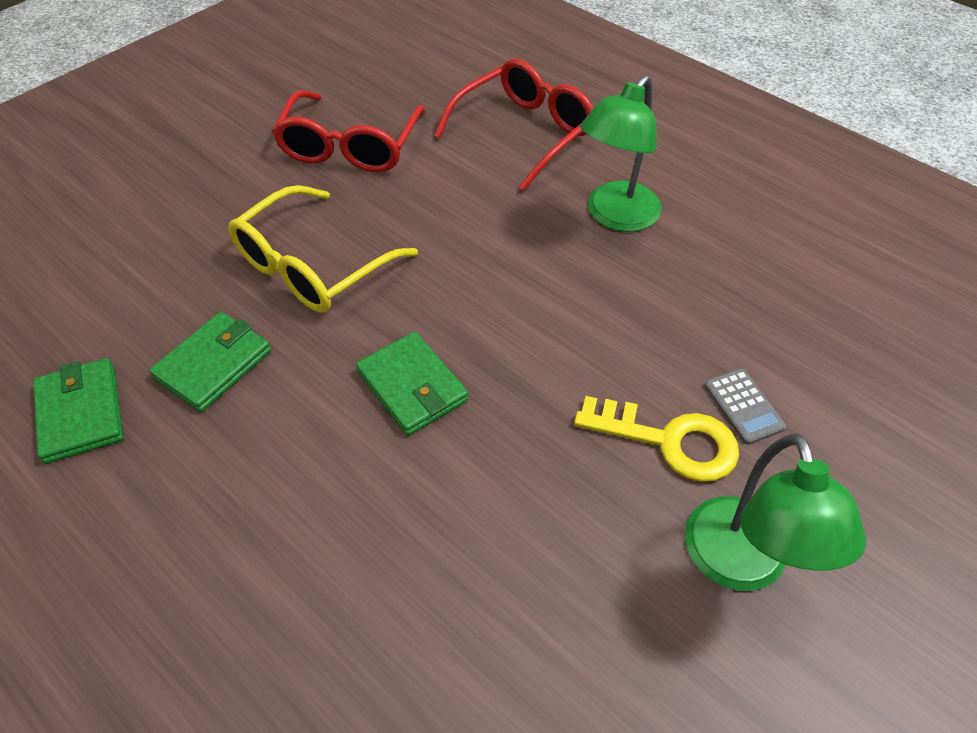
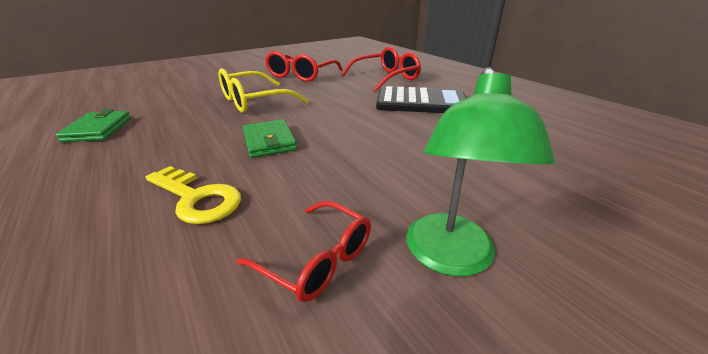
camera: 15 degrees right, 20 degrees down
green wallet [149,312,271,412] -> none
yellow key [574,396,739,482] -> yellow key moved to [146,166,241,224]
green lamp [580,75,662,232] -> black calculator [376,86,466,113]
grey calculator [704,369,786,445] -> none
none -> red glasses [236,201,371,302]

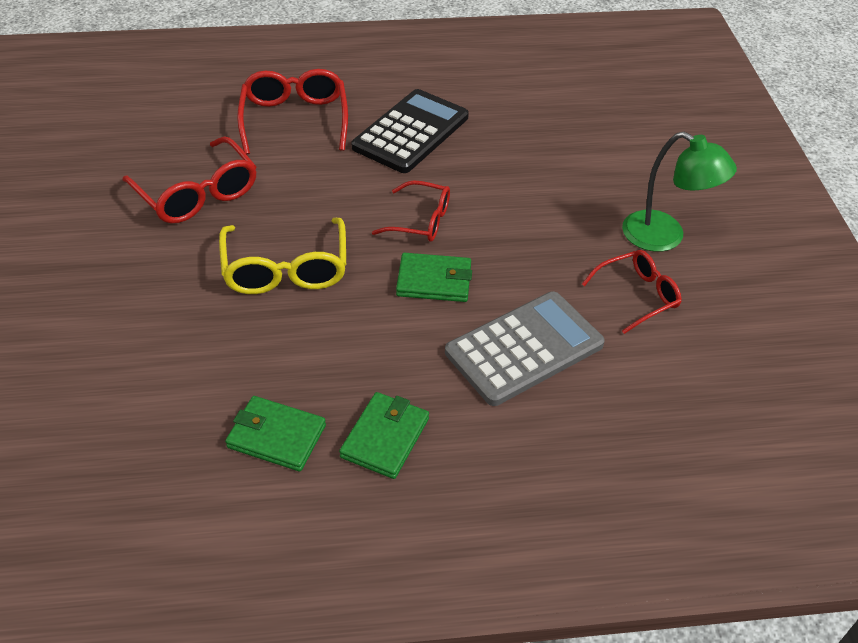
camera: 65 degrees left, 15 degrees up
yellow key [146,166,241,224] -> grey calculator [445,292,605,406]
none -> green wallet [339,392,429,479]
none -> red glasses [372,180,450,242]

